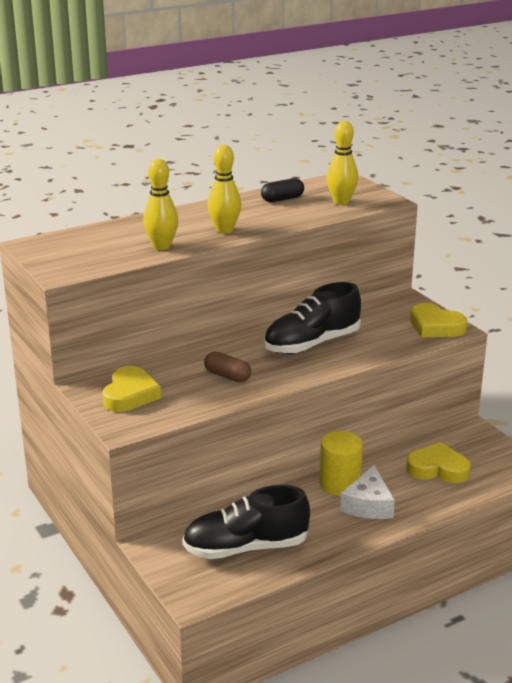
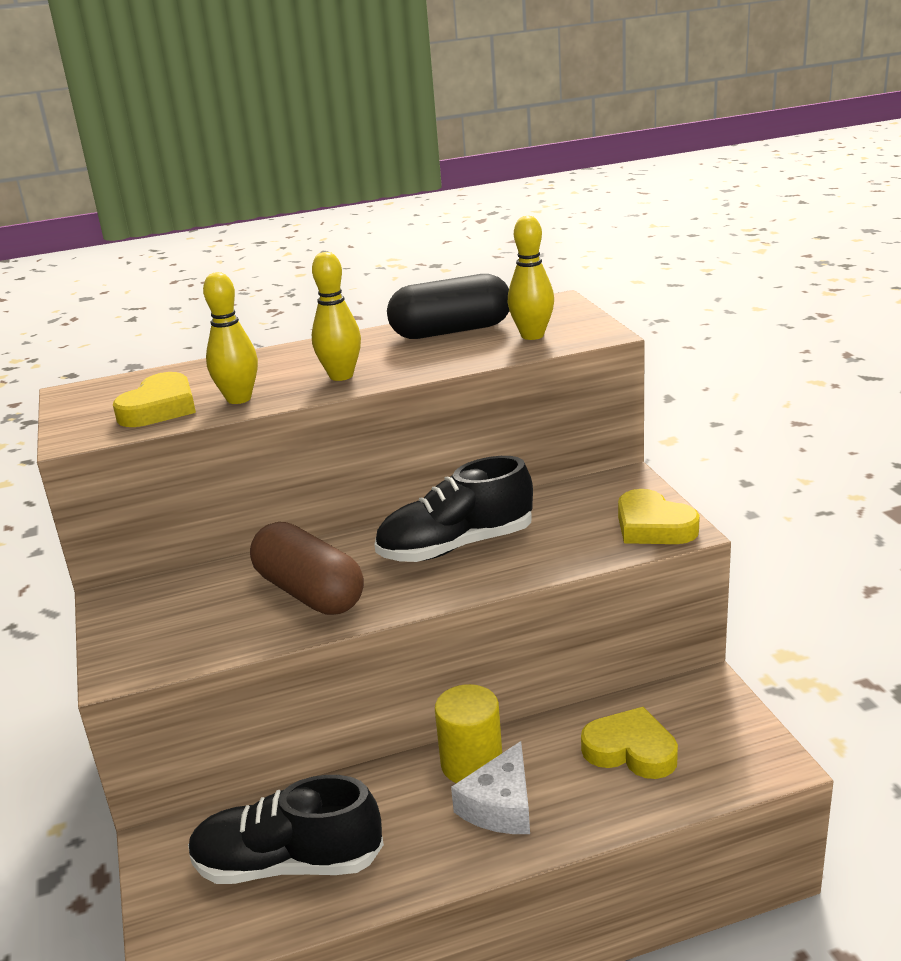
camera: 15 degrees right, 0 degrees up
yellow heart [102,366,161,412] -> yellow heart moved to [113,372,196,427]
brown capsule [204,352,251,382] -> brown capsule [250,522,364,615], size x1.89
black capsule [261,178,304,202] -> black capsule [387,274,509,339], size x1.89

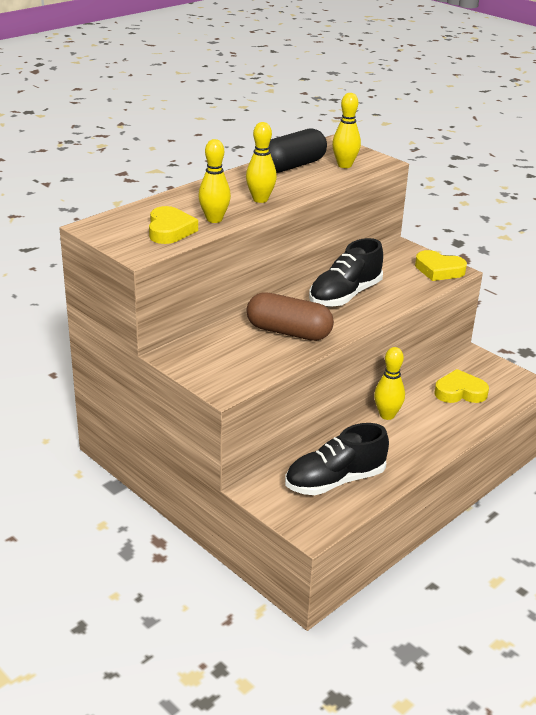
camera: 30 degrees left, 5 degrees up
yellow cylinder [435,684,502,783] -> yellow bowling pin [374,347,405,420]
white cheese [451,741,530,834] -> none

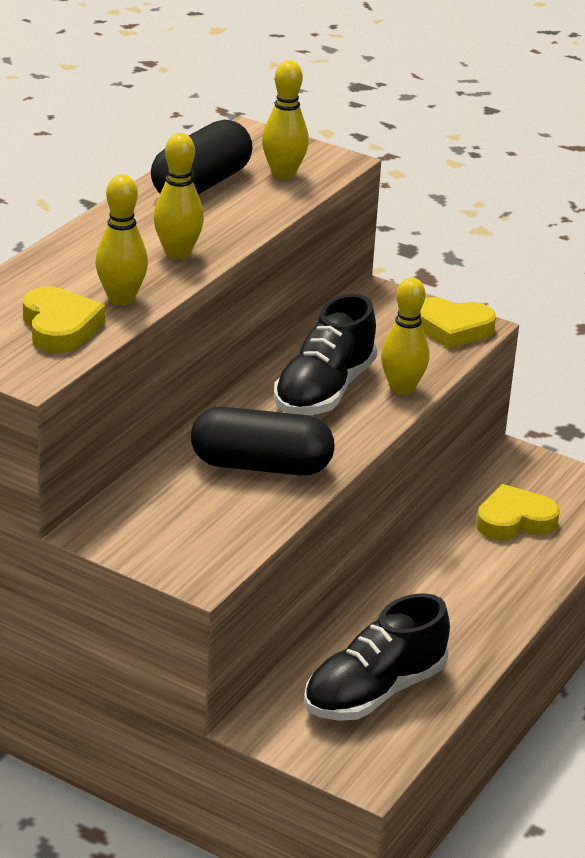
camera: 15 degrees left, 0 degrees up
brown capsule [247,292,334,341] -> black capsule [191,407,335,476]
yellow bowling pin [374,347,405,420] -> yellow bowling pin moved to [381,277,429,396]

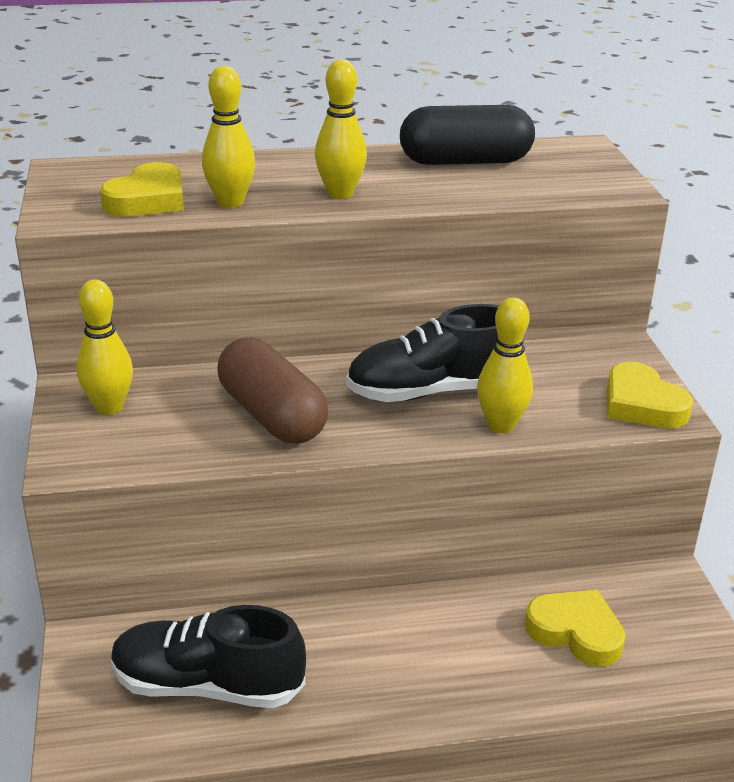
camera: 50 degrees right, 0 degrees up
black capsule [191,407,335,476] -> brown capsule [217,338,329,444]
yellow bowling pin [262,60,309,180] -> yellow bowling pin moved to [76,279,133,415]

